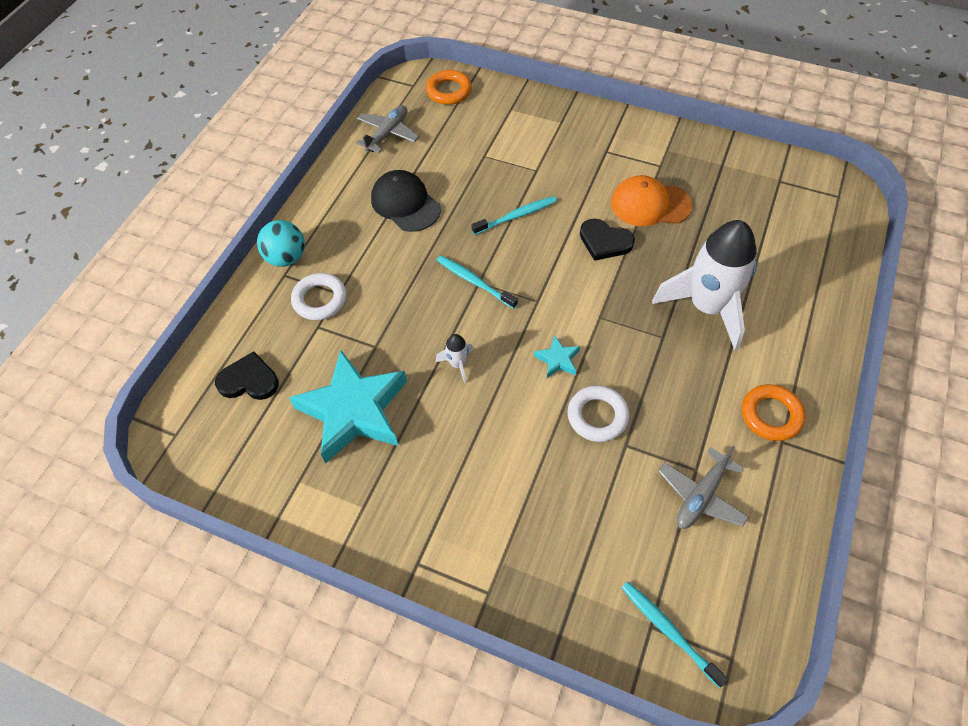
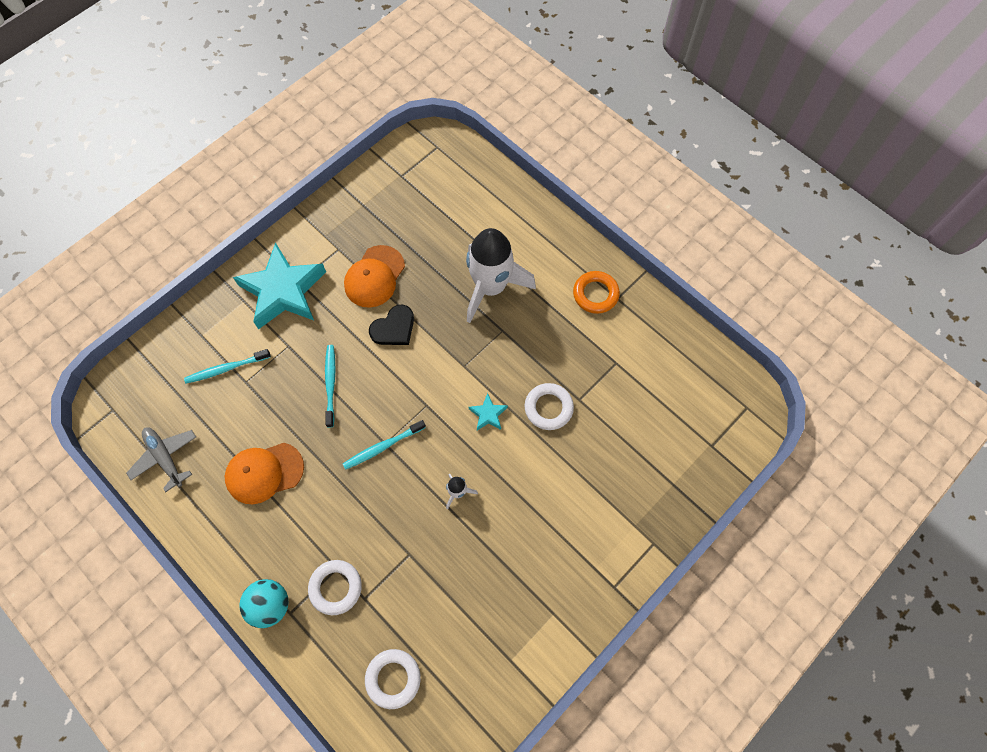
camera: 70 degrees left, 10 degrees up
black heart [215,351,279,400] -> white ring [365,649,421,709]
turquoise star [289,349,407,463] -> turquoise star moved to [233,243,326,329]
black cap [371,170,441,232] -> orange cap [225,443,304,504]
orange ring [426,70,472,105] -> none
turquoise toothbrush [622,582,728,688] -> turquoise toothbrush moved to [184,349,271,384]
grey plane [658,446,749,529] -> none

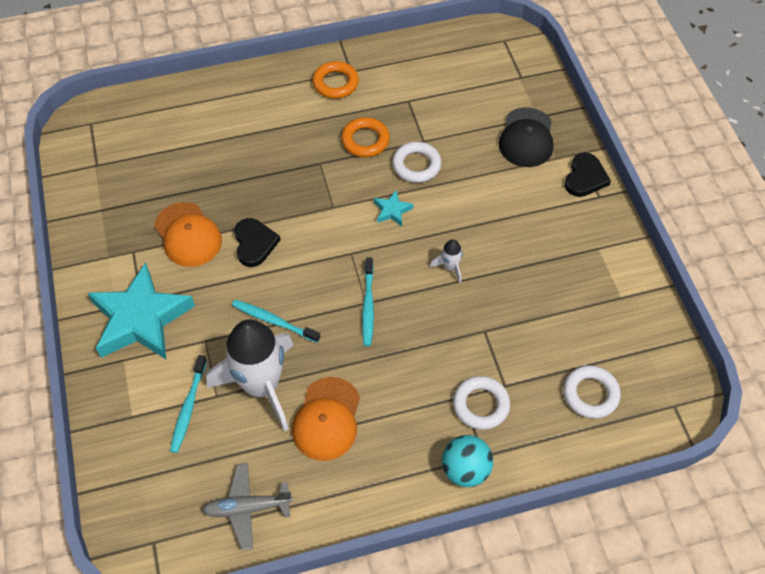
camera: 60 degrees left, 10 degrees down
white rocket [466,228,536,323] -> white rocket moved to [206,319,293,431]
none -> orange ring [341,117,390,157]
none -> black cap [499,107,553,167]
none -> black heart [565,152,611,197]

